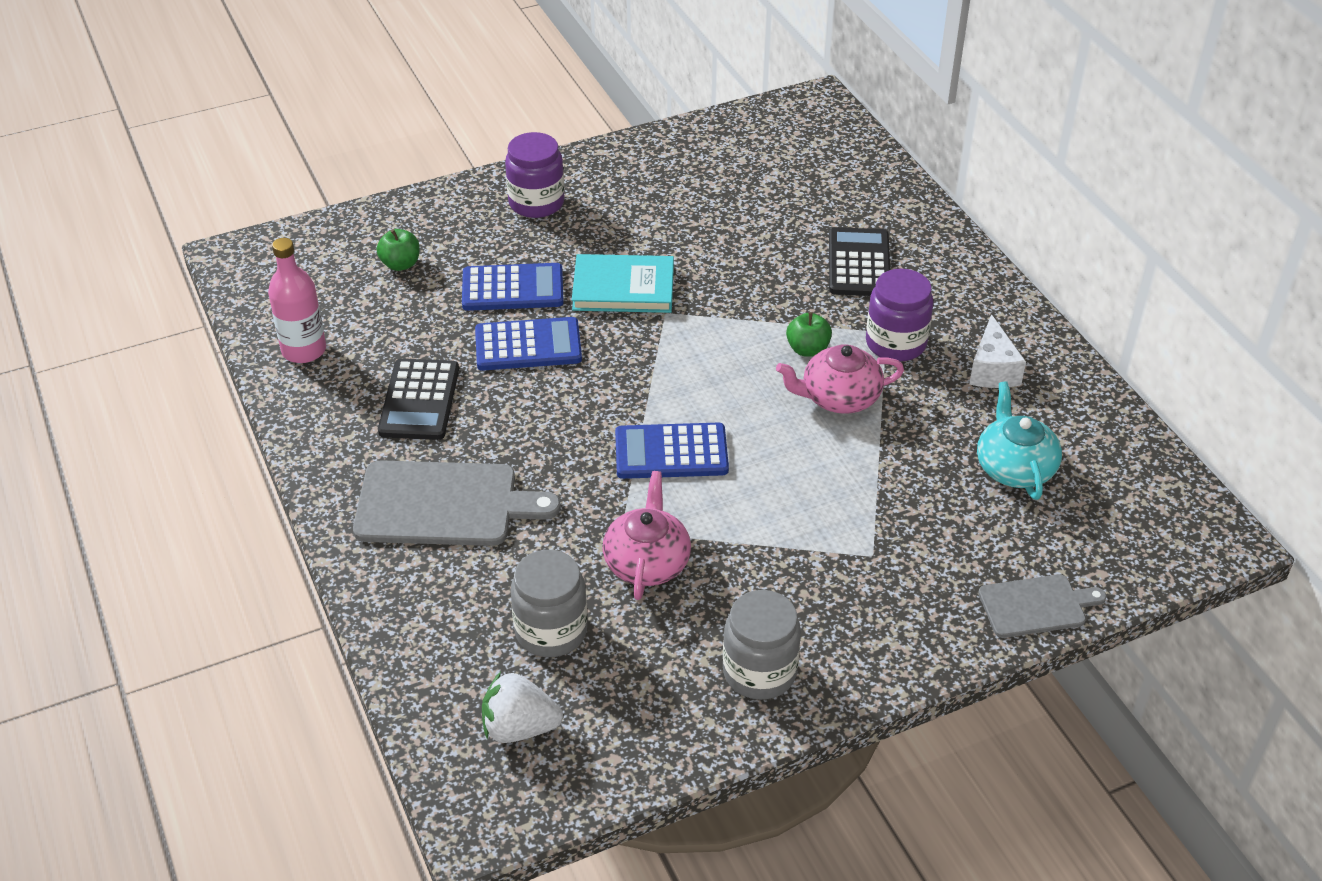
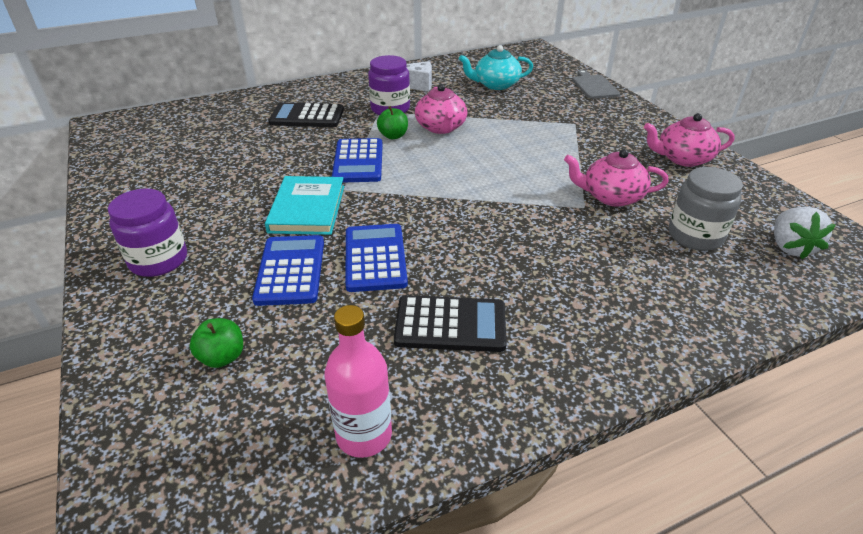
camera: 90 degrees left, 5 degrees down
grey cutting board [353,460,561,546] -> none
blue calculator [615,423,729,479] -> blue calculator moved to [332,138,383,183]
grey jar [723,590,801,700] -> pink teapot [644,113,735,167]

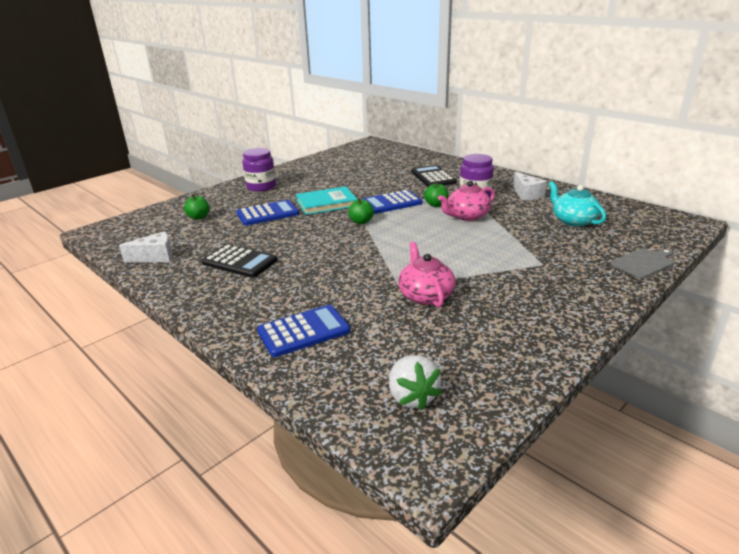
camera: 70 degrees right, 10 degrees down
pink bottle [325,305,392,458] -> white cheese [119,231,172,263]
blue calculator [346,224,408,292] -> blue calculator moved to [257,305,350,357]
black calculator [394,295,507,352] -> black calculator turned 45 degrees counterclockwise [201,244,277,278]
pink teapot [644,113,735,167] -> none
grey jar [668,167,743,251] -> none
white strawberry [774,206,836,259] -> white strawberry turned 90 degrees counterclockwise [389,355,442,410]
none -> green apple [349,198,374,224]

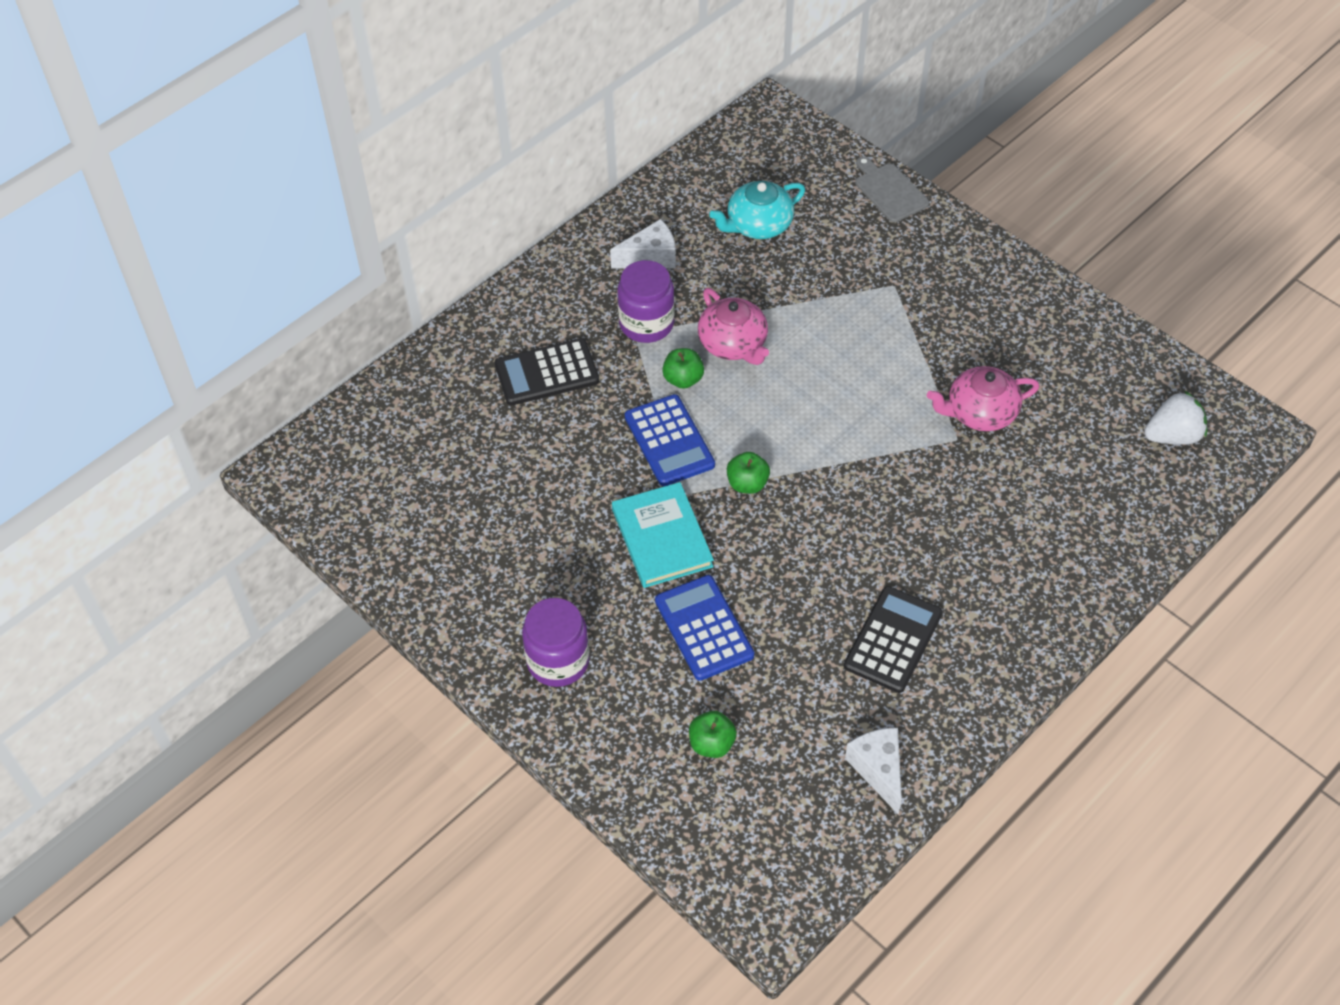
camera: 90 degrees left, 25 degrees up
blue calculator [257,305,350,357] -> none

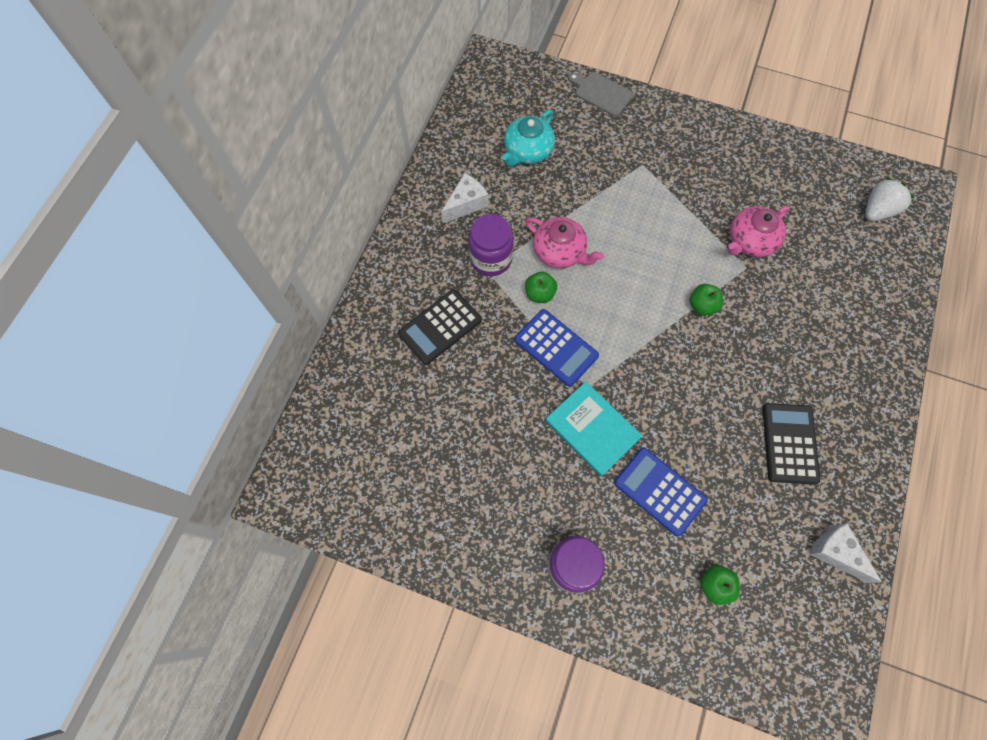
camera: 25 degrees left, 15 degrees up
green apple [727,452,770,494] -> green apple moved to [690,284,723,316]

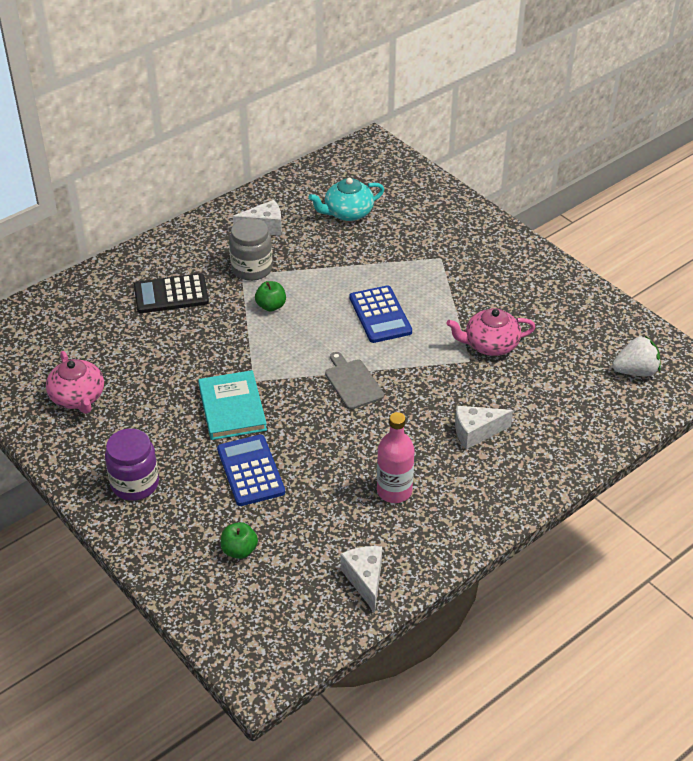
camera: 30 degrees right, 25 degrees down
purple jar [468,214,513,276] -> grey jar [229,218,273,281]
blue calculator [515,309,599,387] -> blue calculator moved to [350,285,412,343]
pink teapot [525,217,604,268] -> pink teapot moved to [46,351,104,414]
grey cutting board [568,72,634,117] -> grey cutting board moved to [325,352,384,409]
green apple [690,284,723,316] -> none
black calculator [763,403,820,485] -> pink bottle [377,412,415,503]
none -> white cheese [455,406,513,449]

